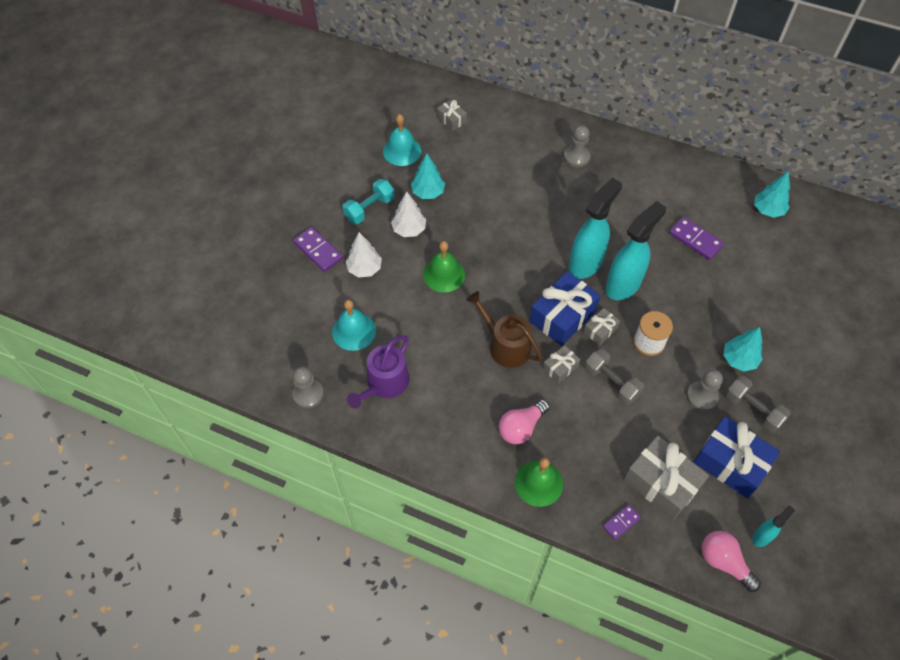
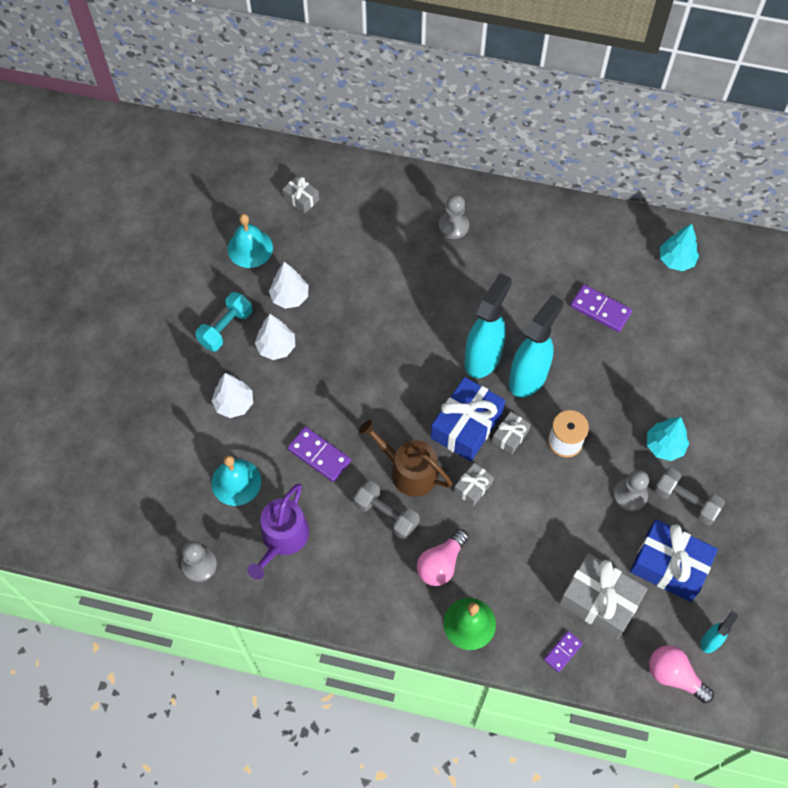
camera: 10 degrees left, 5 degrees up
purple domino [293,227,343,272] -> purple domino moved to [287,427,351,482]
turquoise tree [411,154,445,199] -> white tree [269,262,308,309]
green bell [423,241,465,293] -> none
grey dumbbell [584,349,644,405] -> grey dumbbell moved to [354,481,420,540]

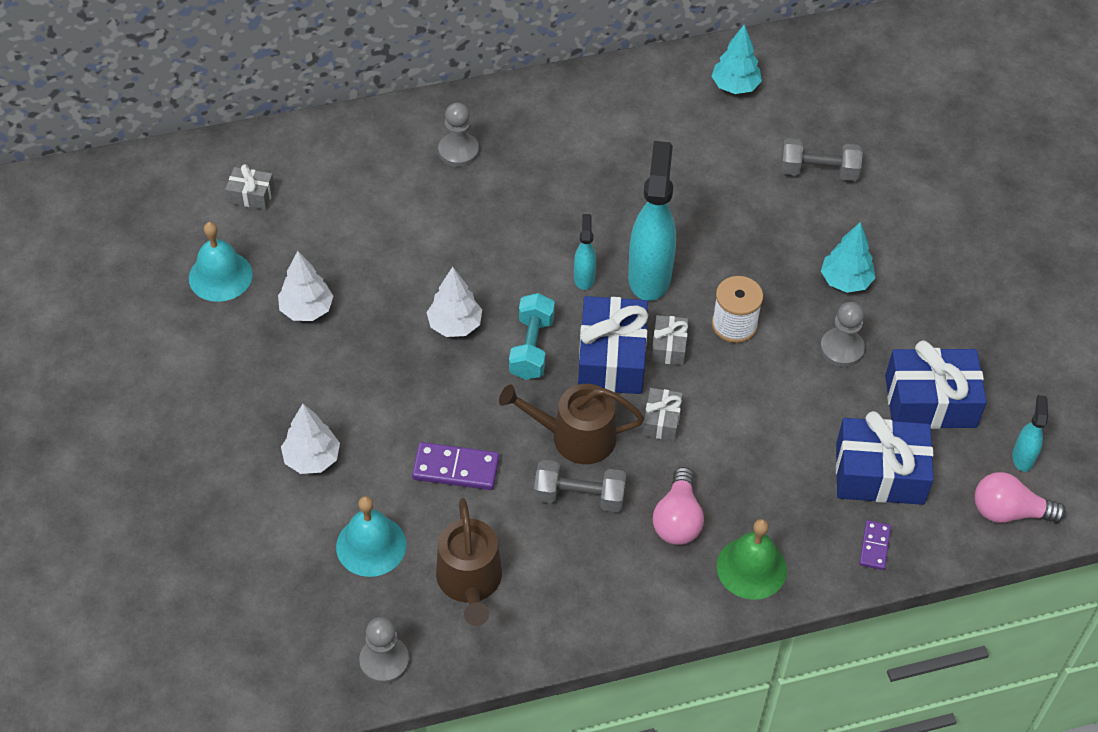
camera: 30 degrees left, 10 degrees down
turquoise dumbbell [195,292,252,352] -> turquoise dumbbell moved to [509,293,555,380]
purple watering can [247,483,309,580] -> brown watering can [436,498,502,626]
white tree [255,314,295,360] -> white tree moved to [427,267,482,337]
turquoise spray bottle [465,273,512,378] -> turquoise spray bottle [574,214,596,290], size x0.49
grey gift [559,553,648,639] -> blue gift [836,411,934,505]
purple domino [570,284,632,332] -> none
grey dumbbell [654,468,725,525] -> grey dumbbell moved to [780,138,863,181]

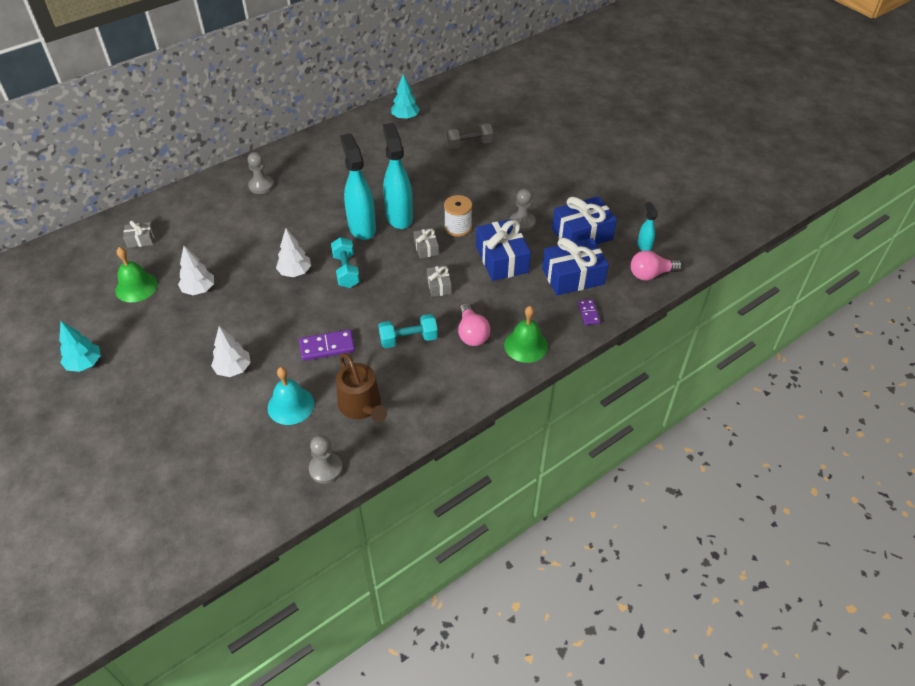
camera: 20 degrees left, 5 degrees down
turquoise bell [189,222,253,302] -> green bell [115,247,158,302]
brown watering can [499,384,644,464] -> none
grey dumbbell [534,460,626,512] -> turquoise dumbbell [378,314,438,348]
turquoise spray bottle [574,214,596,290] -> turquoise spray bottle [340,133,376,240], size x2.05
blue gift [578,296,648,394] -> blue gift moved to [476,219,531,281]
turquoise tree [821,222,876,293] -> turquoise tree moved to [59,321,101,372]

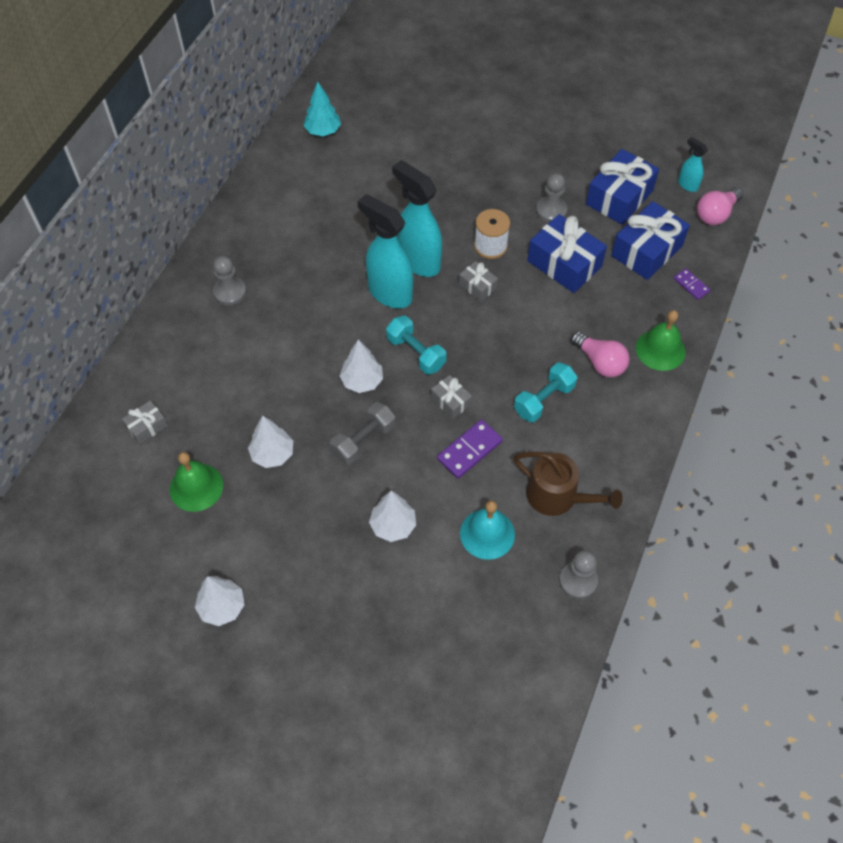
camera: 30 degrees left, 10 degrees up
turquoise tree [59,321,101,372] -> white tree [195,576,245,626]
grey gift [427,266,452,297] -> grey gift moved to [431,375,472,419]
grey dumbbell [445,123,493,149] -> grey dumbbell moved to [330,402,396,465]

